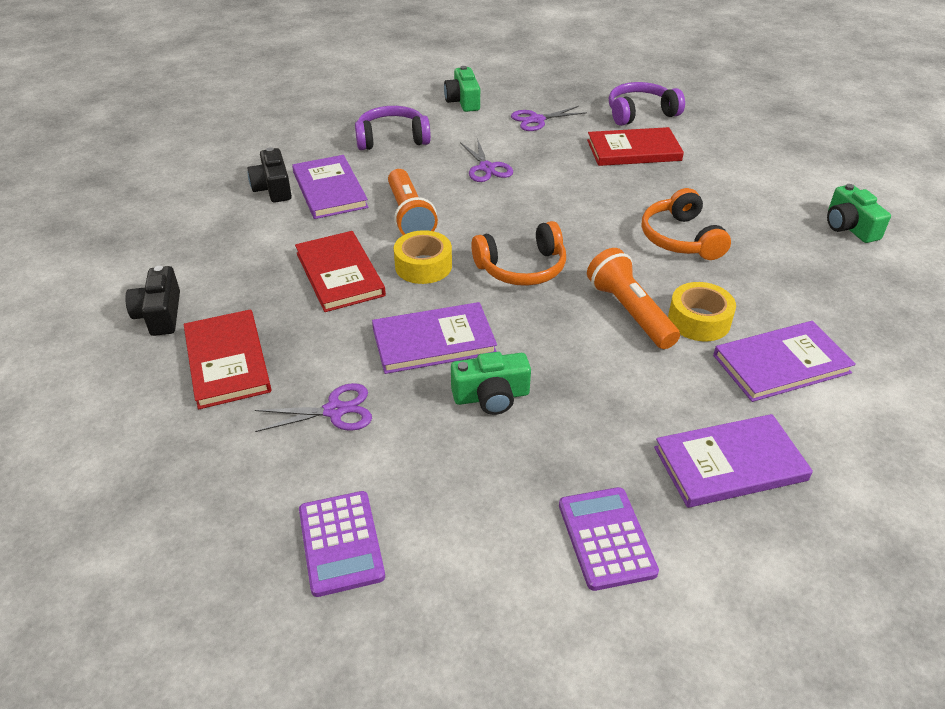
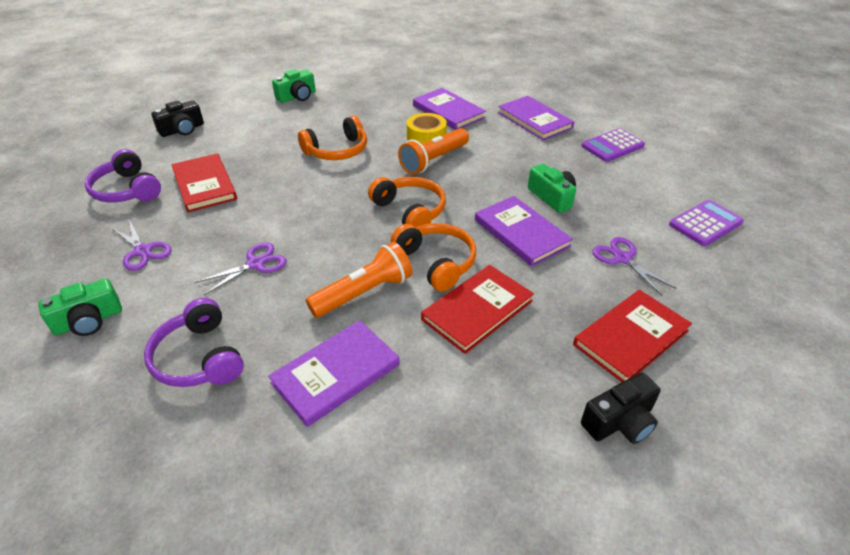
camera: 110 degrees left, 0 degrees up
black camera [247,147,292,203] -> black camera moved to [151,100,204,137]
yellow tape [394,230,452,284] -> orange headphones [391,223,476,292]

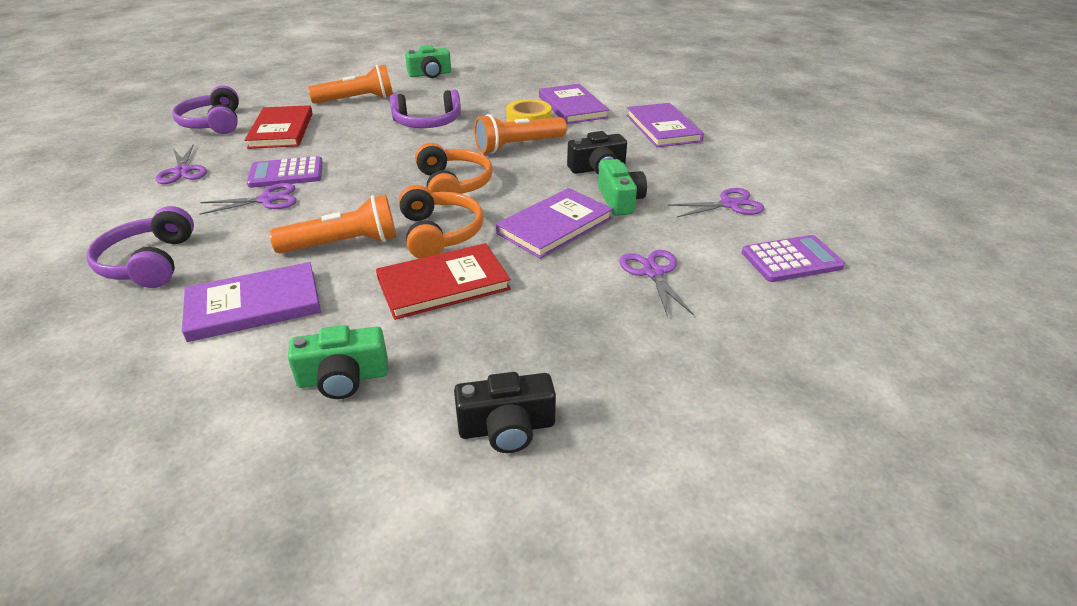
camera: 20 degrees right, 5 degrees down
green camera [38,278,122,336] -> green camera moved to [288,325,388,399]
black camera [151,100,204,137] -> black camera moved to [567,131,627,175]
orange headphones [298,116,367,160] -> purple headphones [390,90,461,128]
purple book [475,196,573,267] -> purple book turned 60 degrees clockwise [496,188,613,259]
red book [573,290,692,382] -> none
purple calculator [582,128,645,162] -> purple calculator moved to [247,156,323,188]
none -> orange flashlight [308,65,393,104]
none -> purple scissors [668,188,764,217]

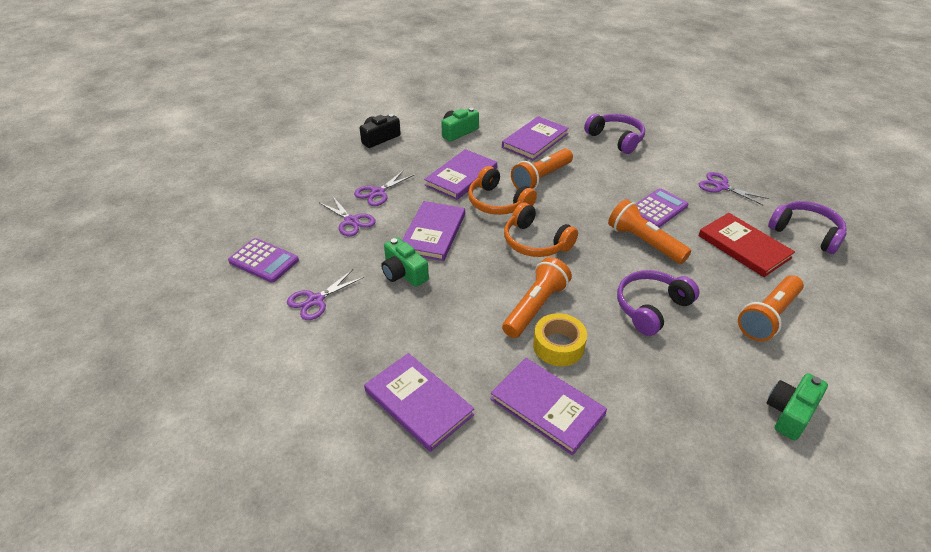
camera: 150 degrees right, 5 degrees up
purple scissors [199,183,297,215] -> purple scissors moved to [354,170,415,206]
red book [376,243,511,320] -> purple book [424,149,497,200]
black camera [567,131,627,175] -> none
purple calculator [742,235,845,282] -> purple calculator turned 105 degrees counterclockwise [228,238,299,283]
none -> orange flashlight [608,199,691,264]

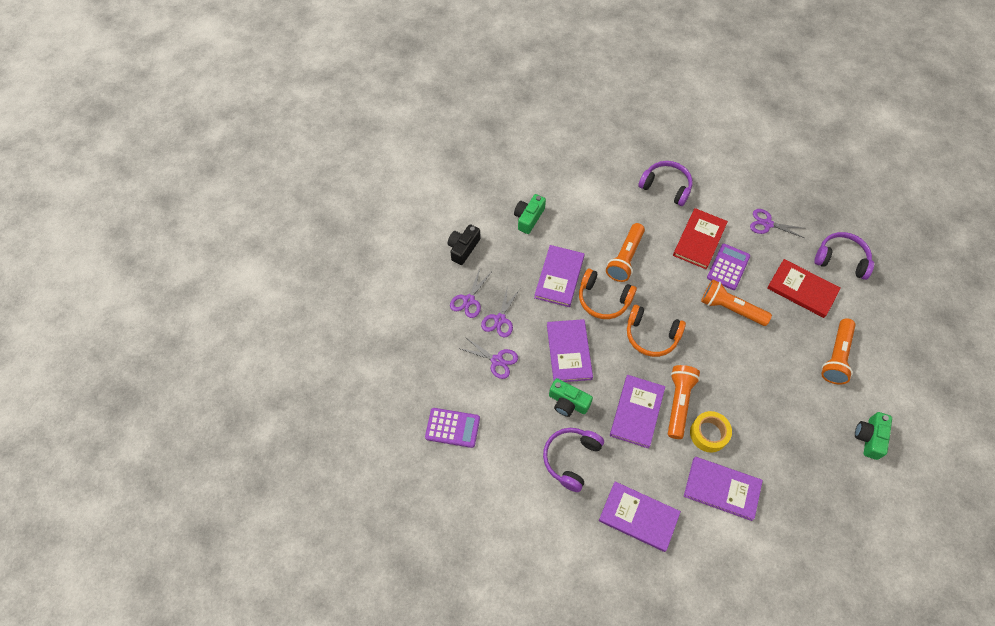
camera: 20 degrees left, 20 degrees up
purple scissors [287,269,364,320] -> purple scissors moved to [450,268,491,318]
purple book [502,116,569,160] -> purple book moved to [610,375,665,449]
purple headphones [617,270,700,336] -> purple headphones moved to [543,428,604,492]
none -> red book [673,208,728,269]

